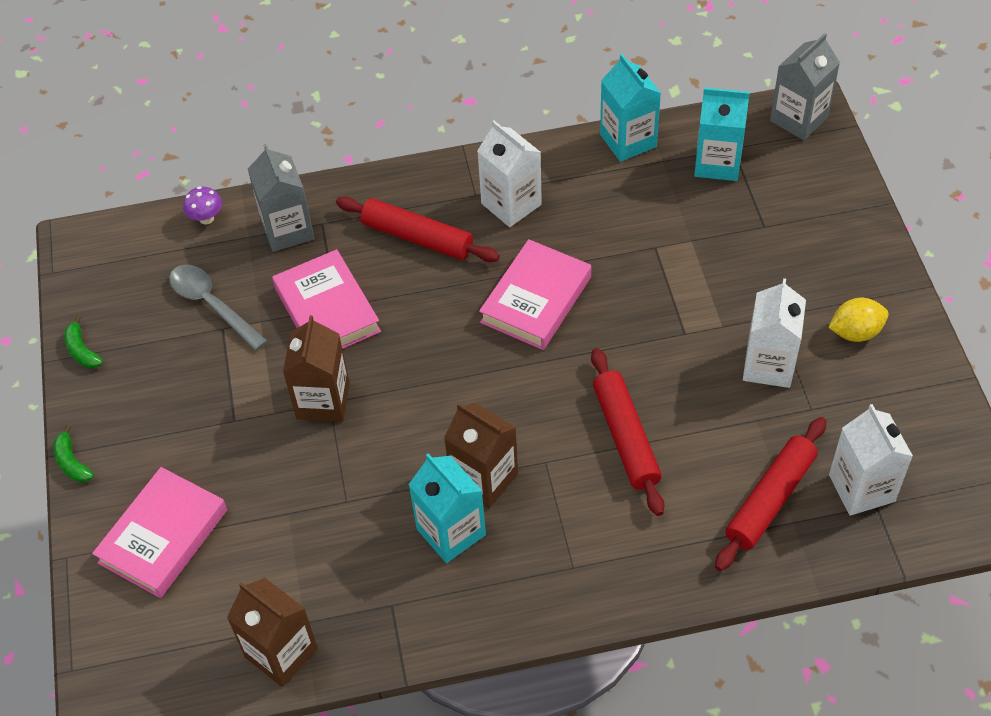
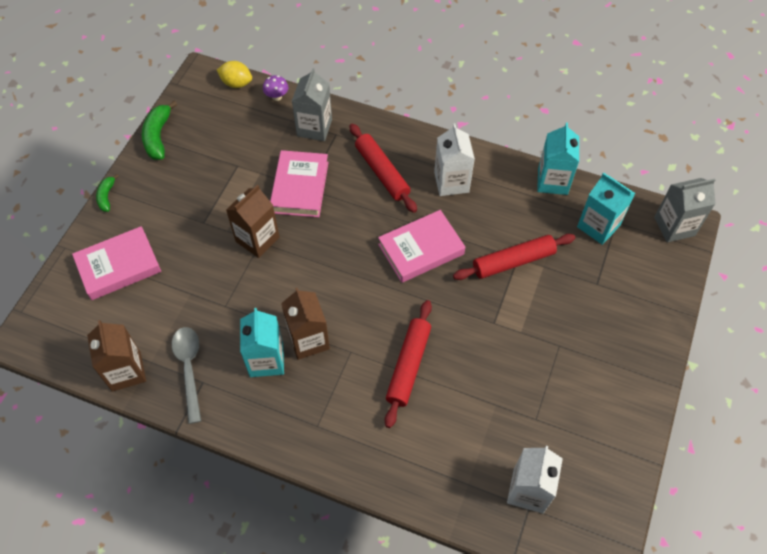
camera: 30 degrees right, 5 degrees up
green banana [64,316,103,368] -> green banana [141,101,177,160], size x1.69
grey spoon [169,265,267,351] -> grey spoon moved to [171,327,201,424]
red rolling pin [715,417,826,571] -> red rolling pin moved to [453,234,575,280]
white carton [743,278,806,388] -> none
yellow lemon [828,298,889,342] -> yellow lemon moved to [217,61,252,88]

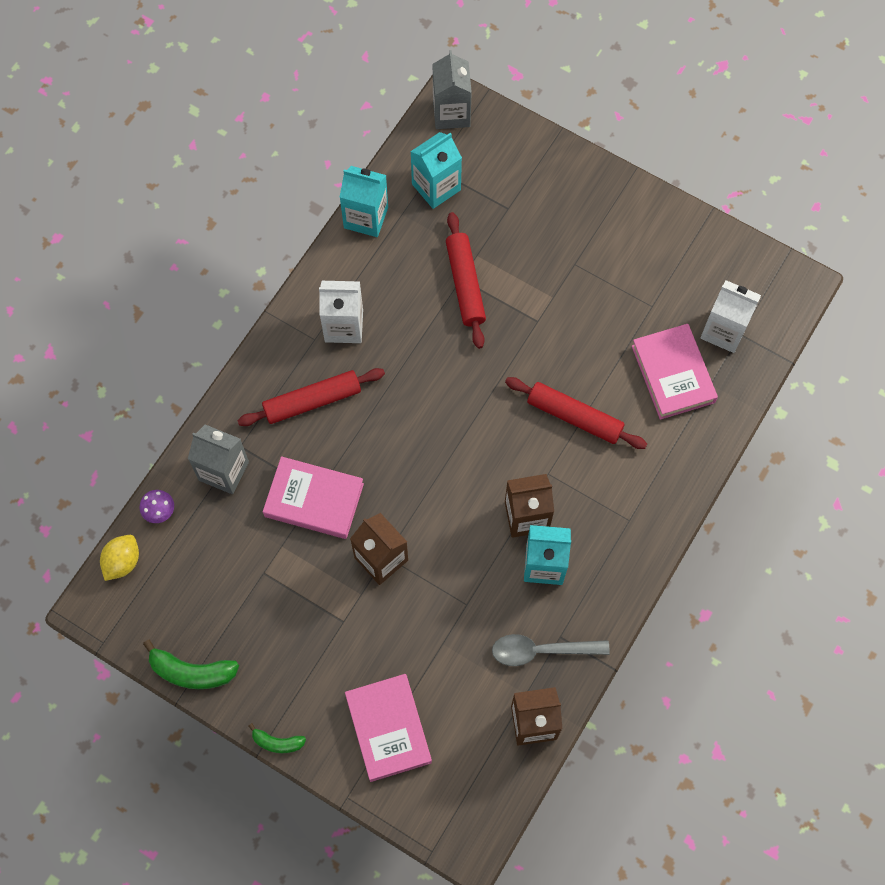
camera: 80 degrees left, 10 degrees up
pink book [378,210,465,283] -> pink book moved to [631,324,718,420]

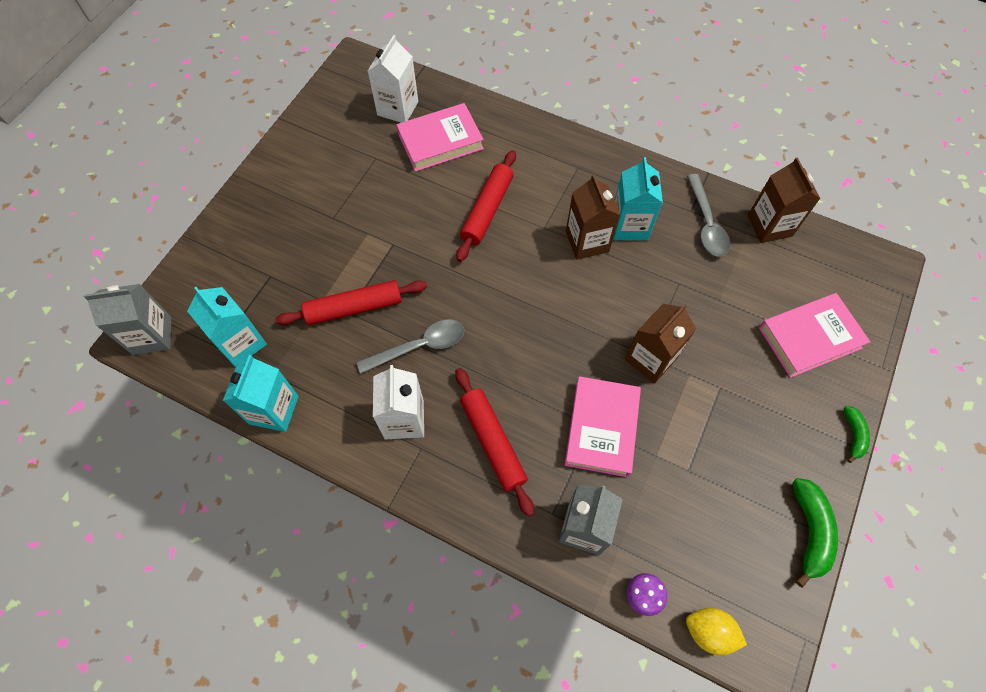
camera: 95 degrees left, 5 degrees down
none -> grey spoon [356,319,464,374]

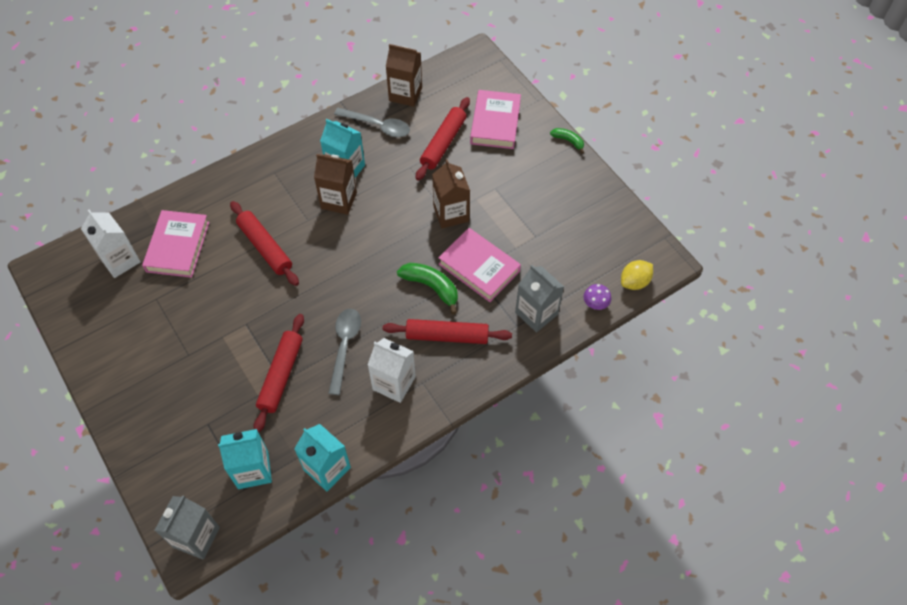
camera: 60 degrees left, 5 degrees down
green banana [793,478,838,588] -> green banana moved to [397,263,458,314]
none -> red rolling pin [416,97,470,181]

